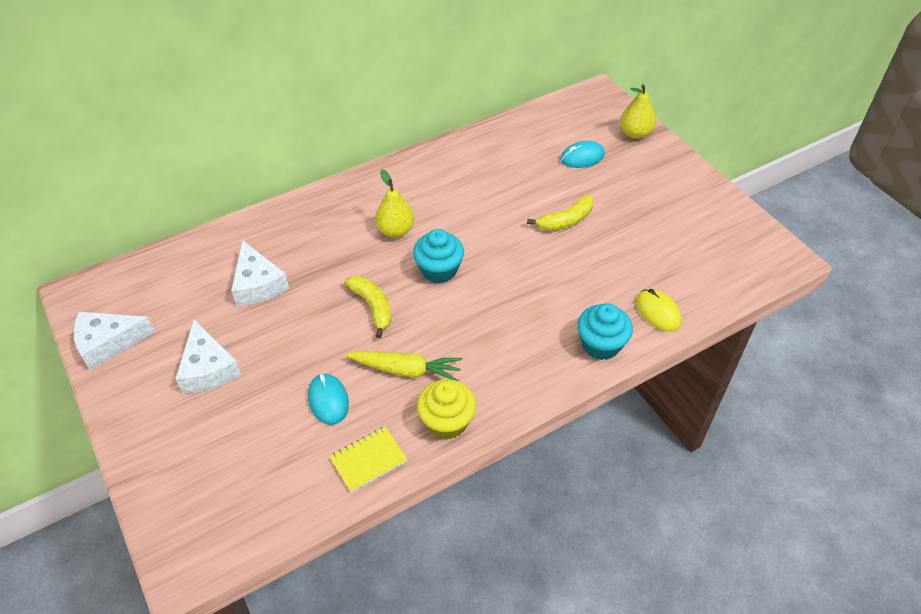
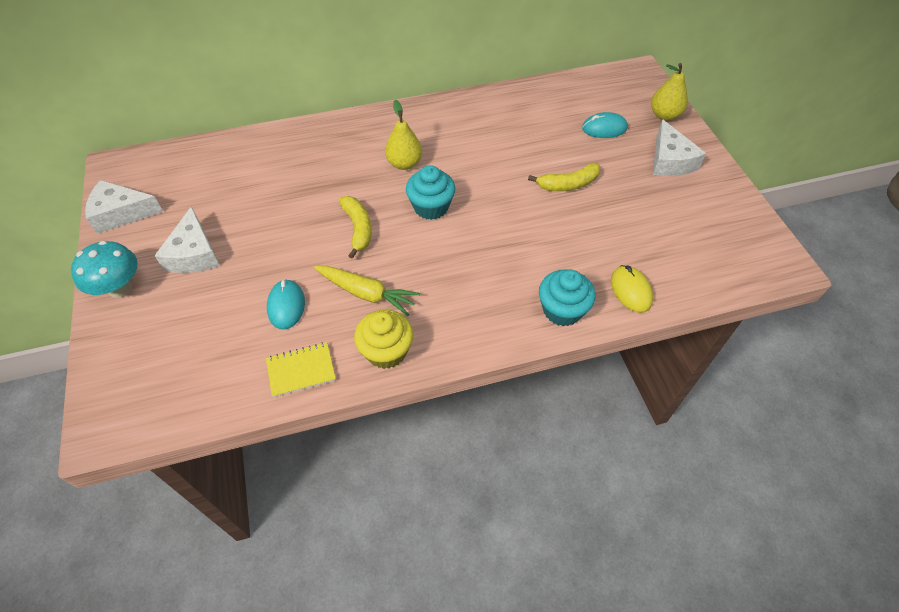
camera: 15 degrees right, 5 degrees up
white cheese [231,240,289,306] -> white cheese moved to [653,119,706,176]
none -> turquoise mushroom [71,241,138,298]

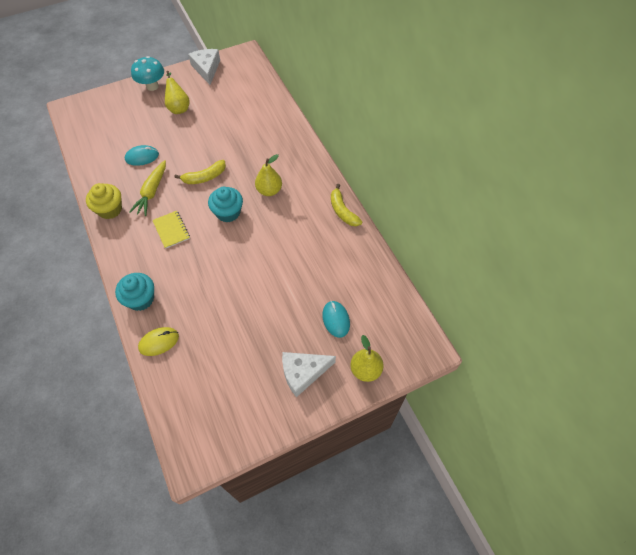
camera: 80 degrees right, 5 degrees up
white cheese [155,206,220,273] -> yellow pear [165,71,190,114]
yellow notebook [266,342,336,397] -> yellow notebook moved to [152,211,190,249]
yellow banana [528,163,601,191] -> yellow banana moved to [331,184,362,226]

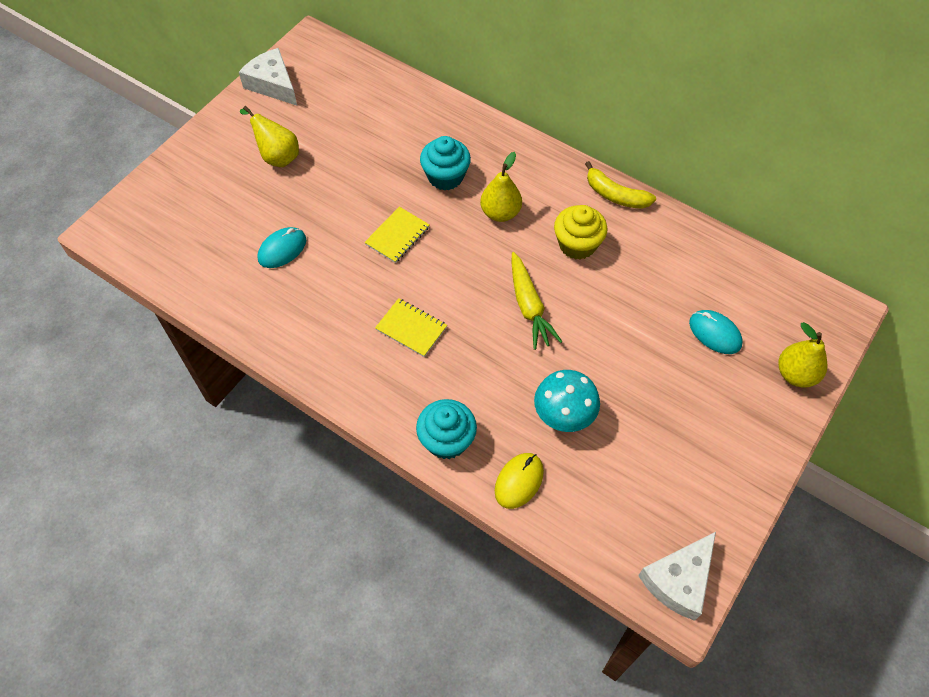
camera: 30 degrees left, 0 degrees up
yellow cupcake [86,183,122,219] -> yellow cupcake moved to [554,205,607,260]
yellow carrot [129,160,166,216] -> yellow carrot moved to [512,252,562,350]
turquoise mushroom [131,56,164,91] -> turquoise mushroom moved to [534,370,600,432]
yellow banana [175,160,226,184] -> yellow notebook [365,207,429,263]
turquoise cupcake [208,187,243,223] -> turquoise cupcake moved to [420,136,471,191]
white cheese [282,352,336,397] -> white cheese moved to [638,532,716,621]

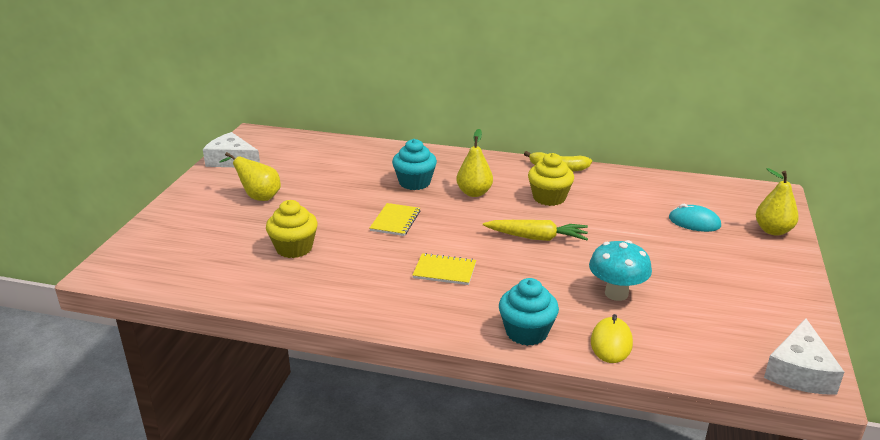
camera: 20 degrees left, 30 degrees down
turquoise mouse [258,227,306,268] -> yellow cupcake [266,200,318,258]
yellow carrot [512,252,562,350] -> yellow carrot turned 45 degrees counterclockwise [483,220,588,241]

